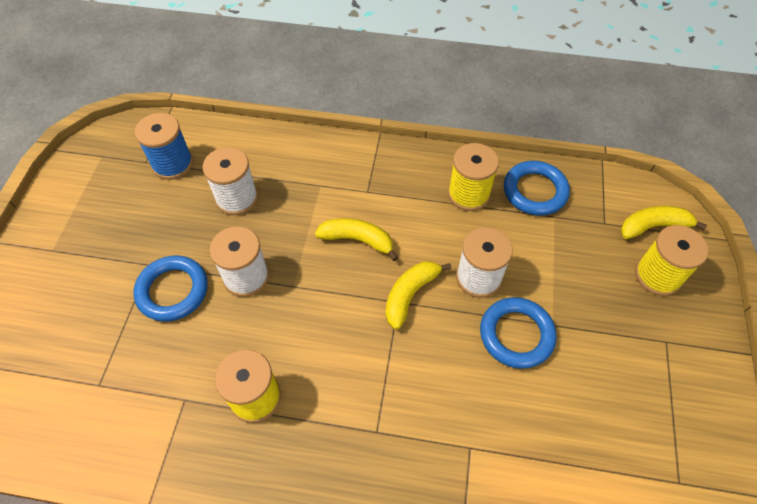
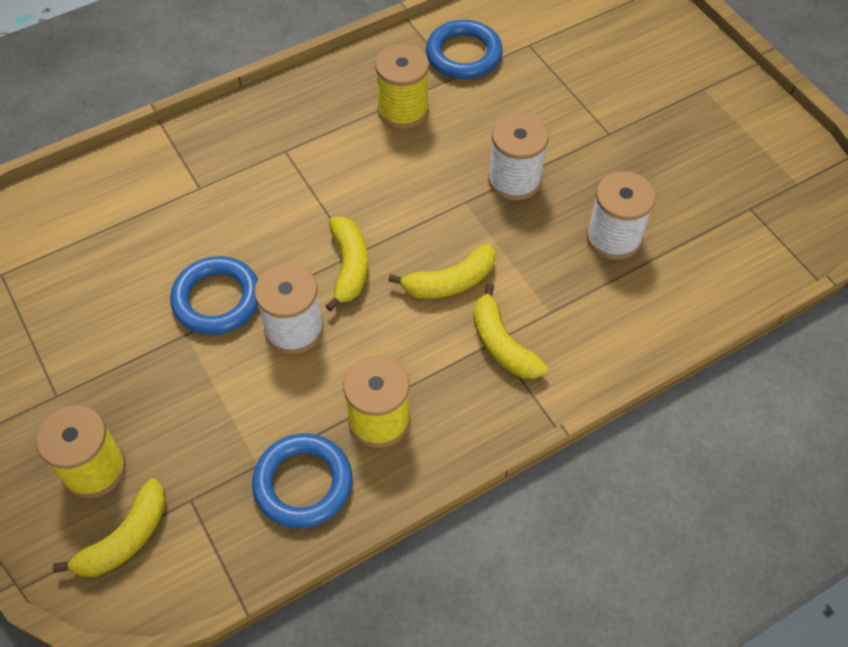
camera: 140 degrees right, 0 degrees up
blue ring [134,256,208,322] -> blue ring moved to [426,20,503,79]
blue spool [135,113,193,180] -> none
none -> yellow banana [473,283,548,379]

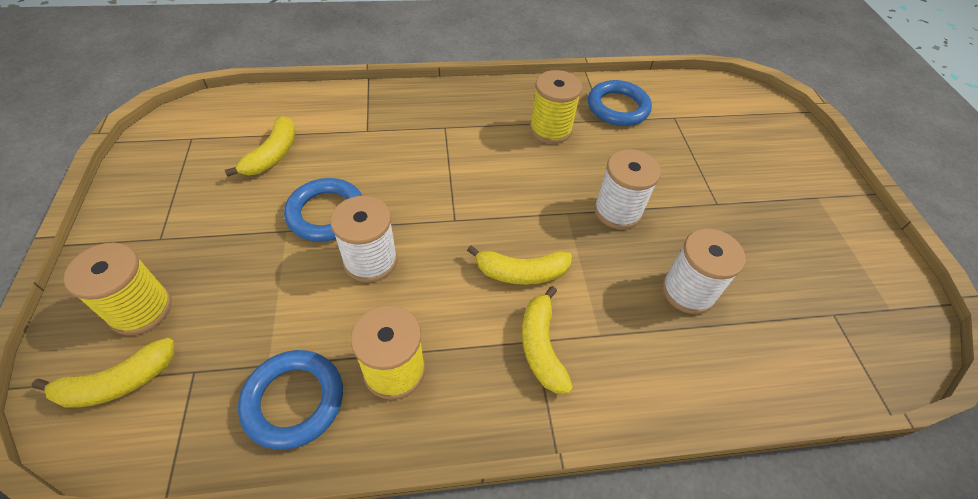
camera: 20 degrees right, 5 degrees down
yellow banana [325,217,368,312] -> yellow banana moved to [225,116,295,177]

